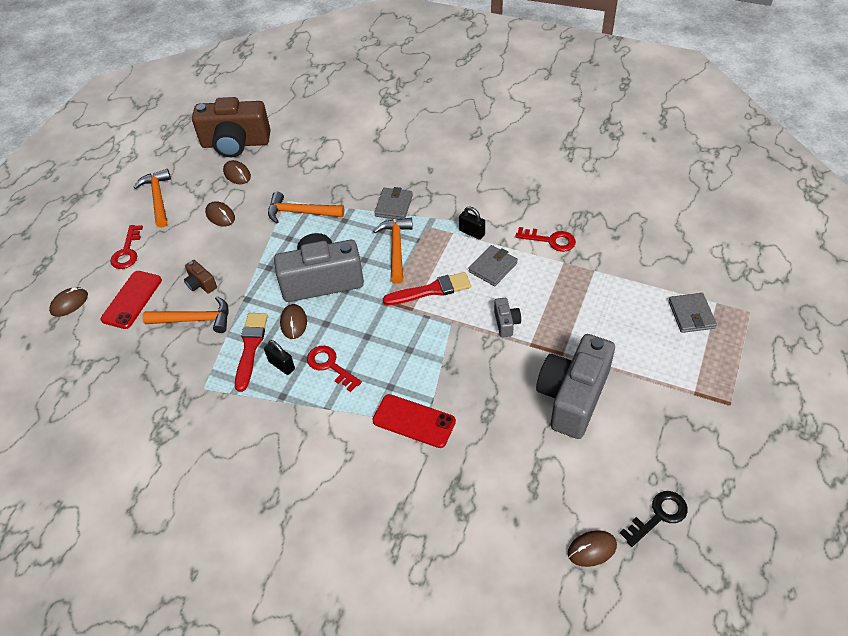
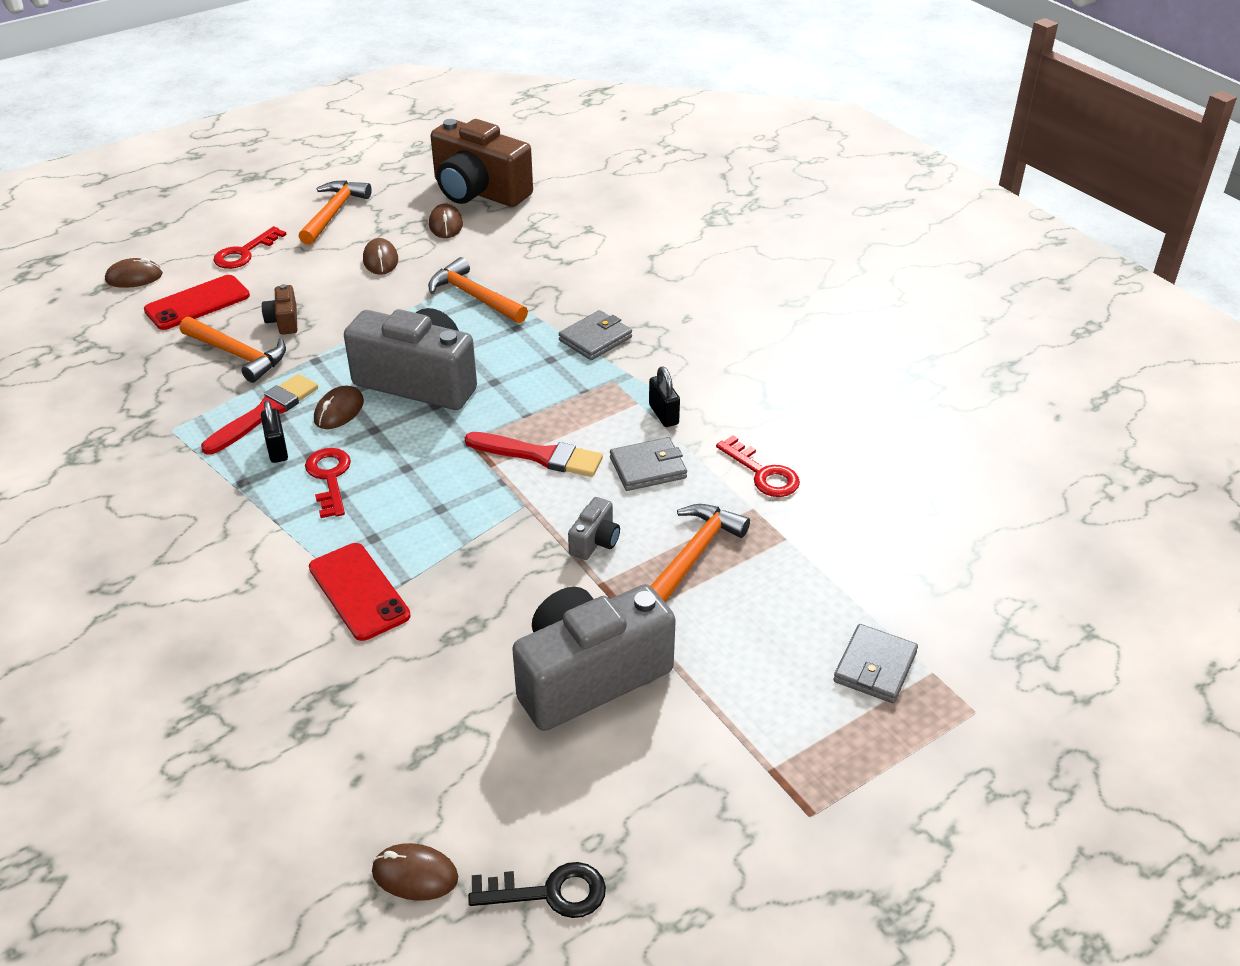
camera: 30 degrees right, 10 degrees down
orange hammer [373,218,413,284] -> orange hammer moved to [651,504,750,602]

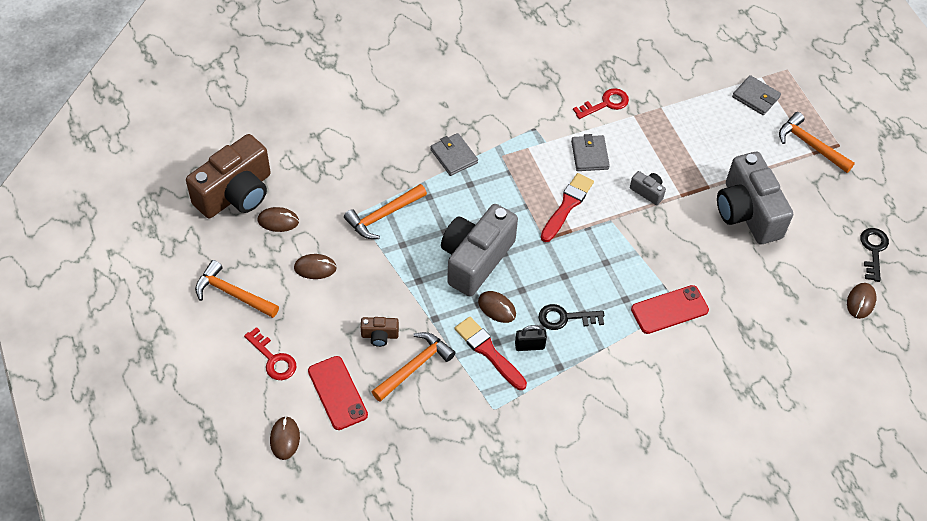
camera: 80 degrees left, 15 degrees up
red key [305,448,351,518] -> black key [539,304,604,330]
black padlock [649,367,680,427] -> none
orange hammer [651,504,750,602] -> orange hammer moved to [779,112,855,173]

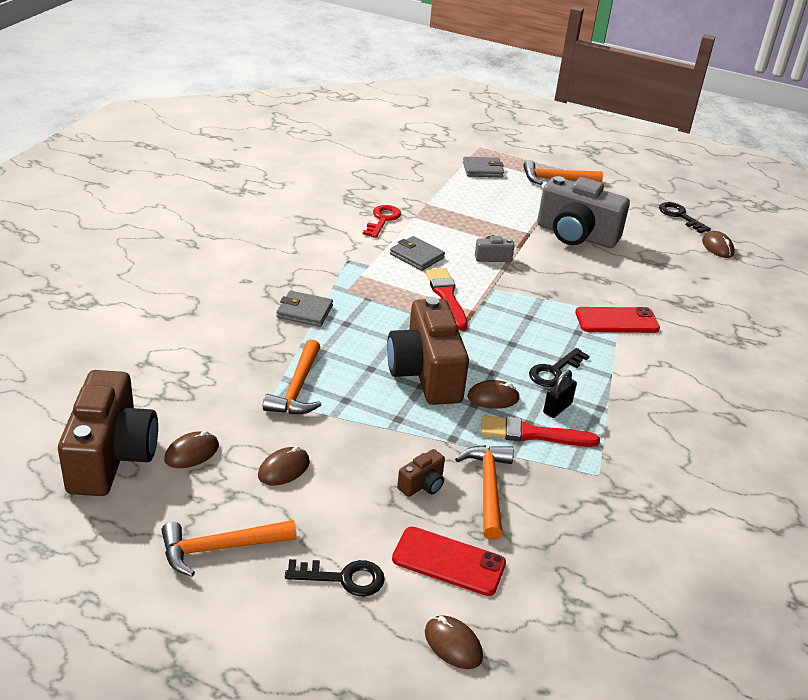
camera: 45 degrees left, 20 degrees down
red key [244,327,296,380] -> black key [285,559,385,597]
grey camera [441,204,518,297] -> brown camera [387,297,469,405]
red phone [631,285,709,334] -> red phone turned 60 degrees clockwise [575,307,660,333]

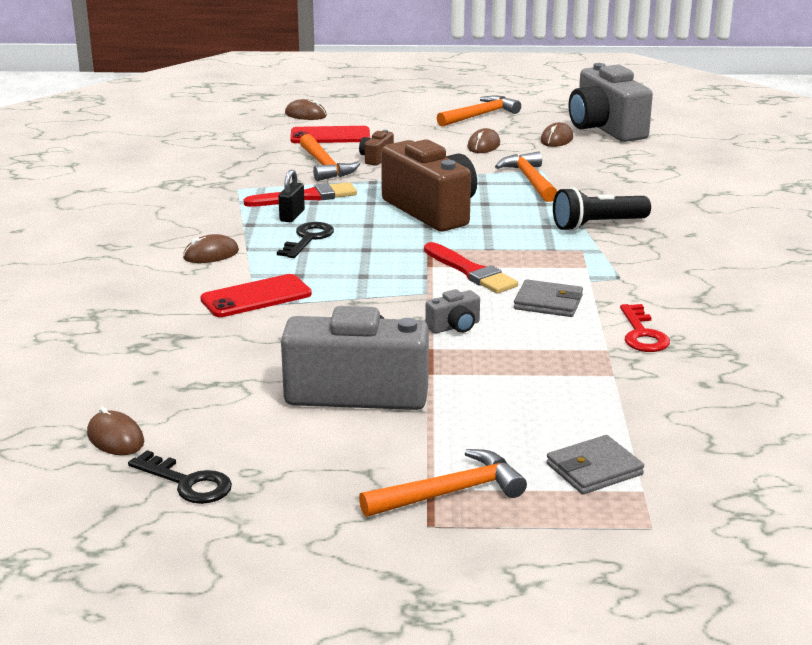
camera: 160 degrees right, 10 degrees down
brown camera [58,370,158,496] -> grey camera [569,63,653,142]
grey wallet [276,291,333,327] -> black flashlight [553,187,651,231]
black key [285,559,385,597] -> none
brown mouse [467,380,520,409] -> brown mouse moved to [183,234,239,263]

